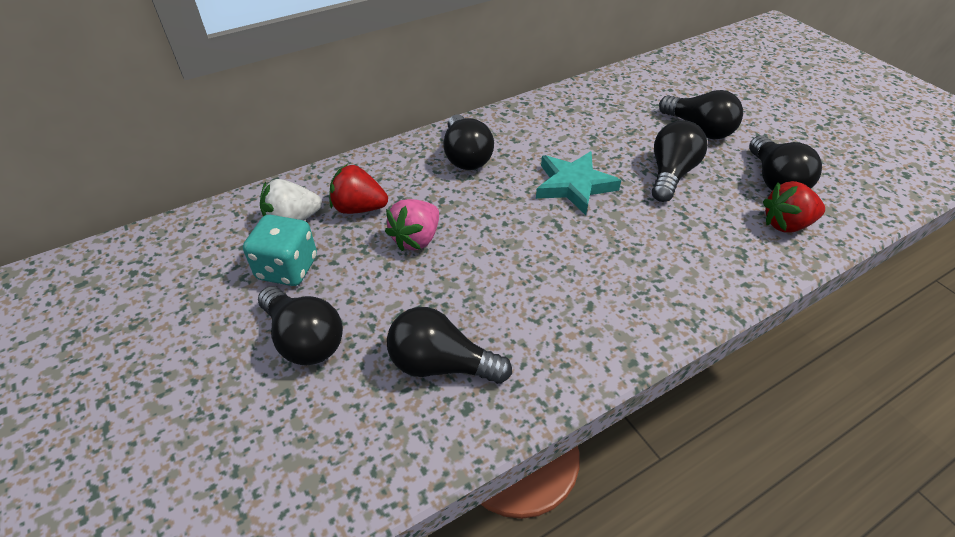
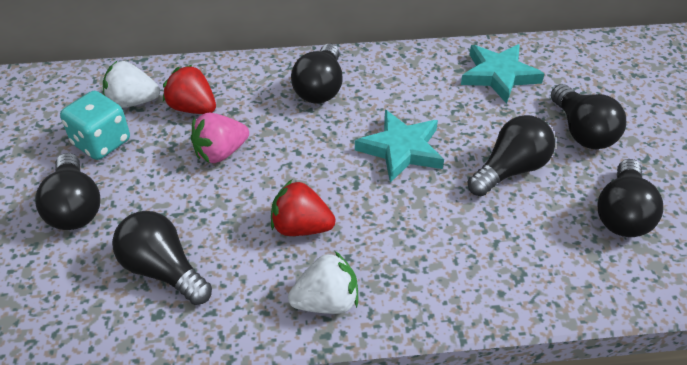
camera: 25 degrees right, 0 degrees up
red strawberry [763,181,825,233] -> red strawberry moved to [271,180,336,236]
none -> white strawberry [288,251,358,314]
none -> turquoise star [461,44,544,104]

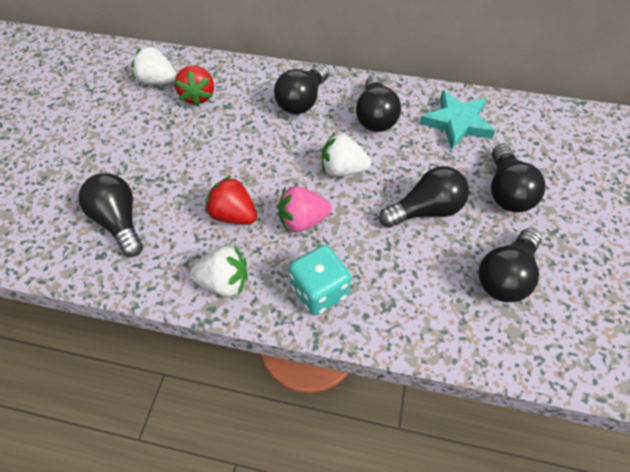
camera: 20 degrees right, 10 degrees up
black light bulb [35,153,100,230] -> black light bulb moved to [356,75,401,132]
turquoise dice [60,91,130,160] -> turquoise dice moved to [289,245,351,315]
red strawberry [163,65,216,114] -> red strawberry turned 150 degrees counterclockwise [175,65,214,107]
pink strawberry [191,113,249,163] -> pink strawberry moved to [279,186,332,233]
turquoise star [355,110,444,183] -> white strawberry [322,133,371,177]

